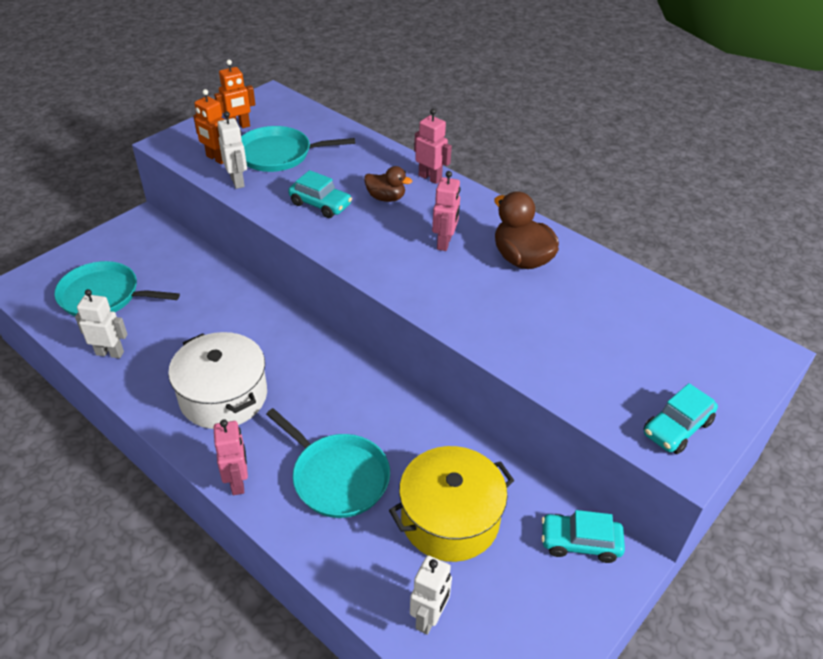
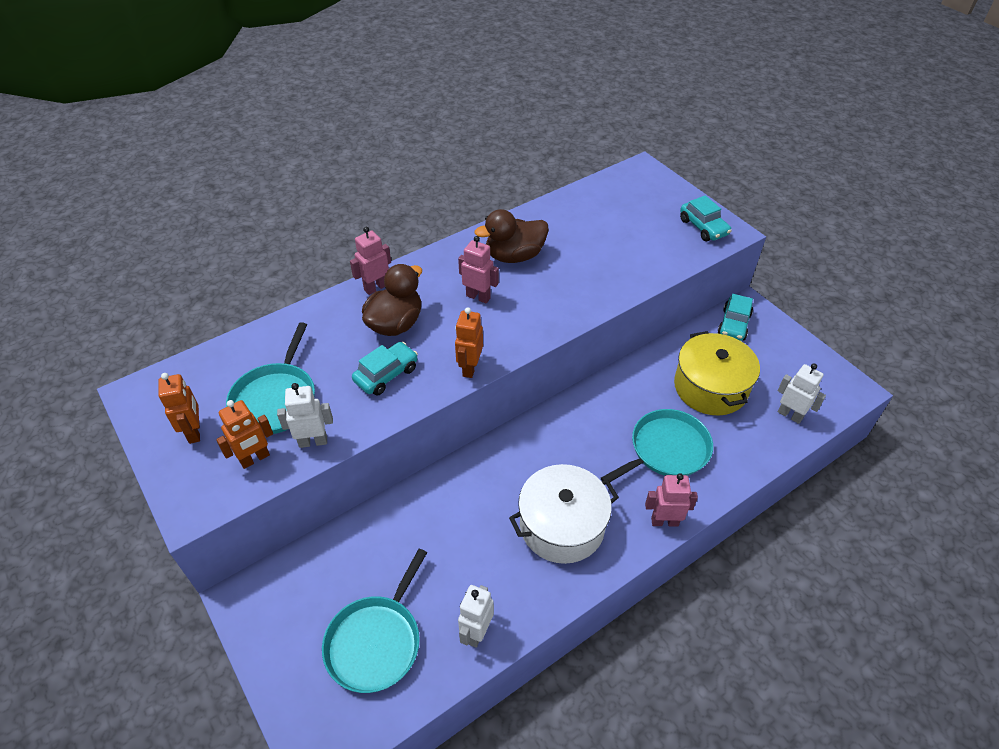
camera: 75 degrees left, 5 degrees up
brown duck [364,166,412,202] -> brown duck [362,264,422,336], size x1.62
none -> orange robot [455,307,483,378]

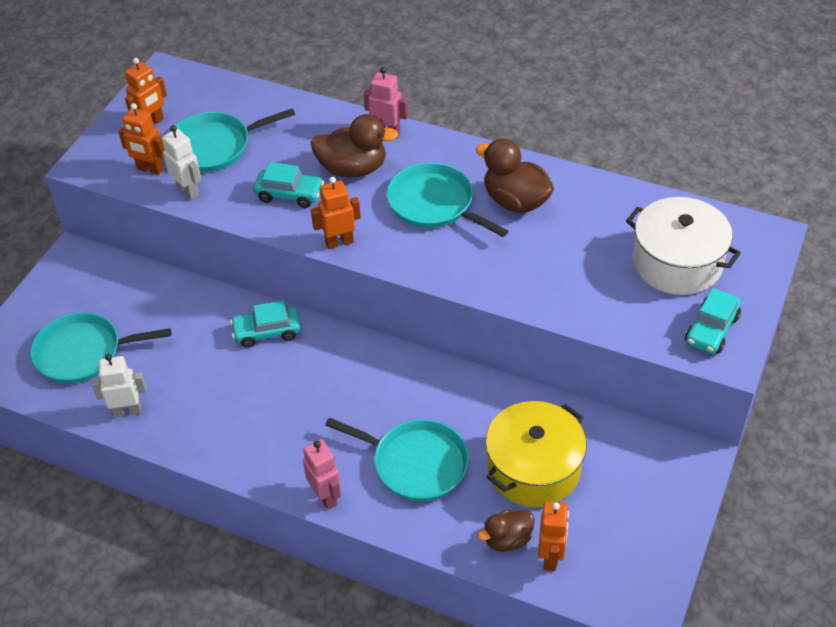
camera: 60 degrees right, 0 degrees up
pink robot [458,236,499,304] -> turquoise pan [387,163,508,237]
white pot [509,464,619,564] -> white pot moved to [626,197,741,295]
turquoise car [718,294,753,341] -> turquoise car moved to [230,301,301,348]
white robot [778,363,826,424] -> orange robot [538,502,569,571]
none -> brown duck [478,510,535,552]

